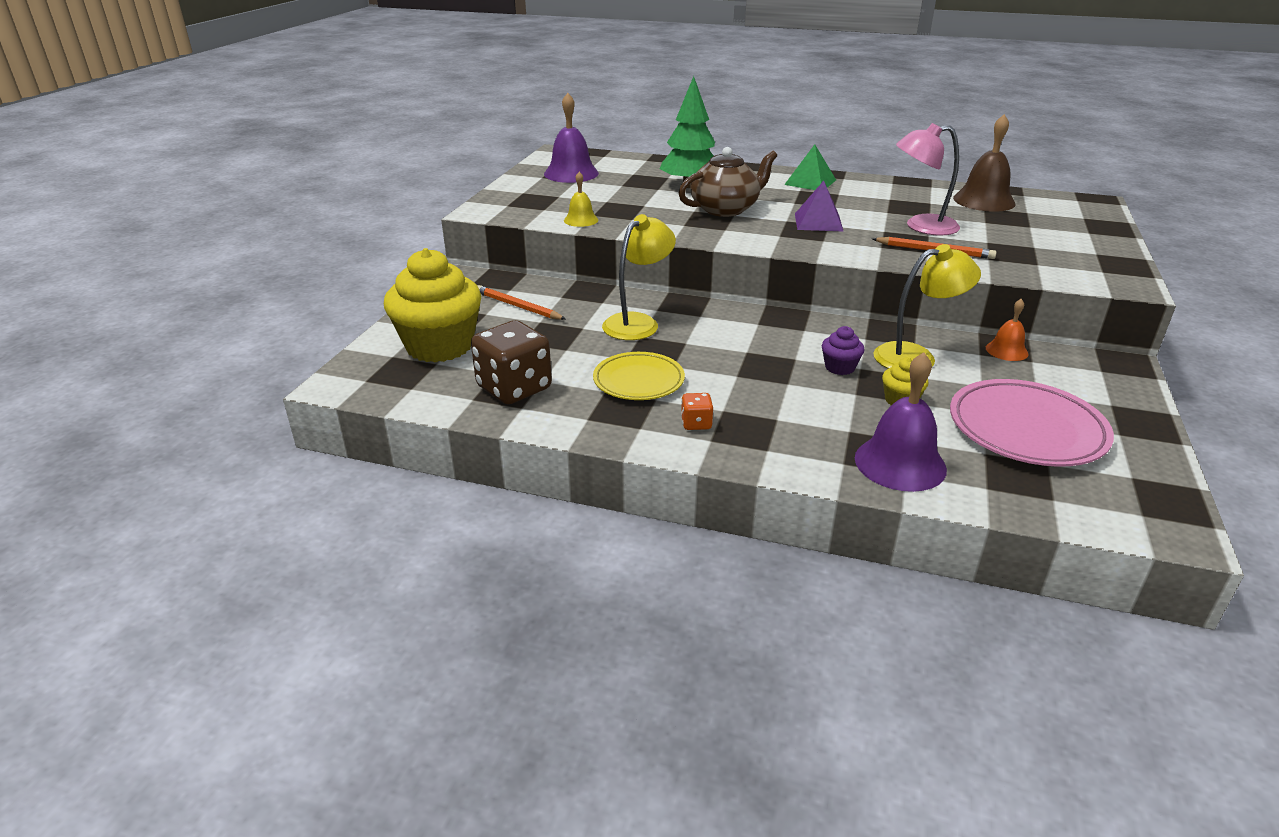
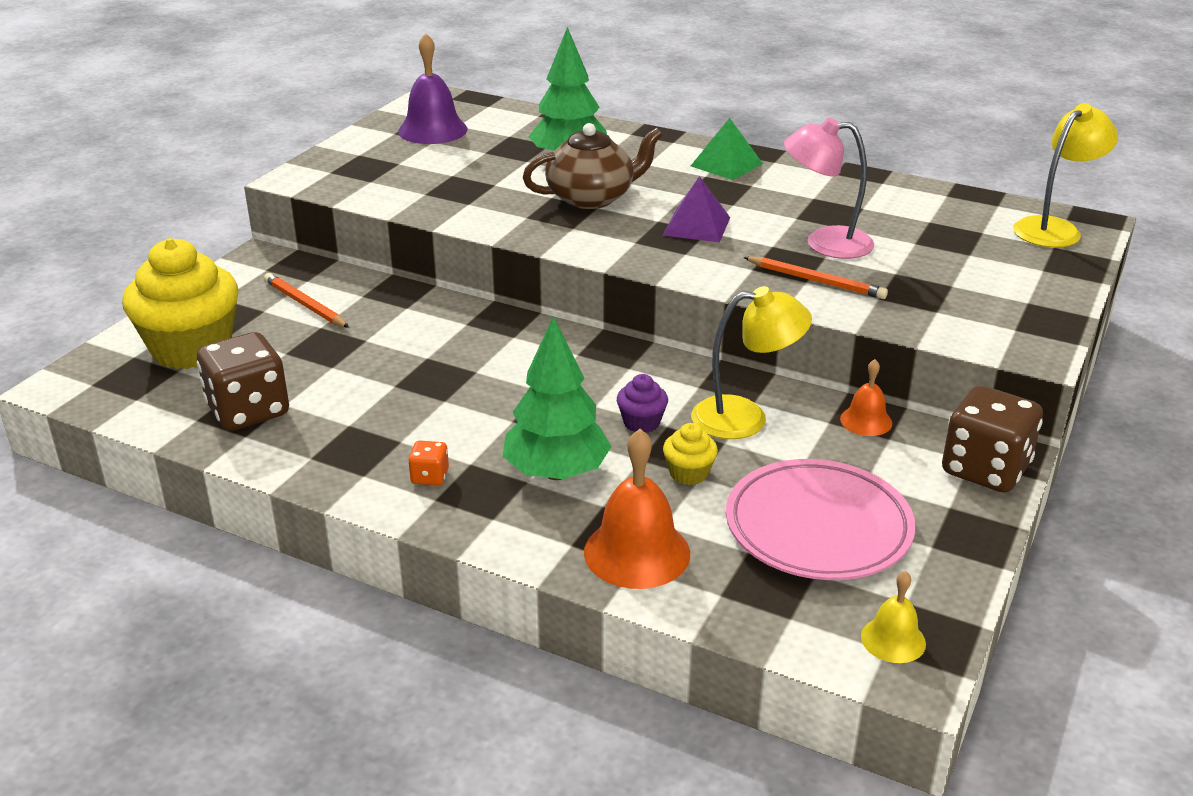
camera: 10 degrees right, 0 degrees up
yellow bell [564,172,598,227] -> yellow bell moved to [861,571,926,663]
yellow plate [593,352,685,400] -> none
yellow lamp [602,214,676,340] -> yellow lamp moved to [1013,103,1118,248]
purple bell [855,352,947,492] -> orange bell [584,429,690,589]
brown bell [953,114,1016,212] -> none
none -> green tree [503,316,612,480]
none -> brown dice [942,386,1043,493]

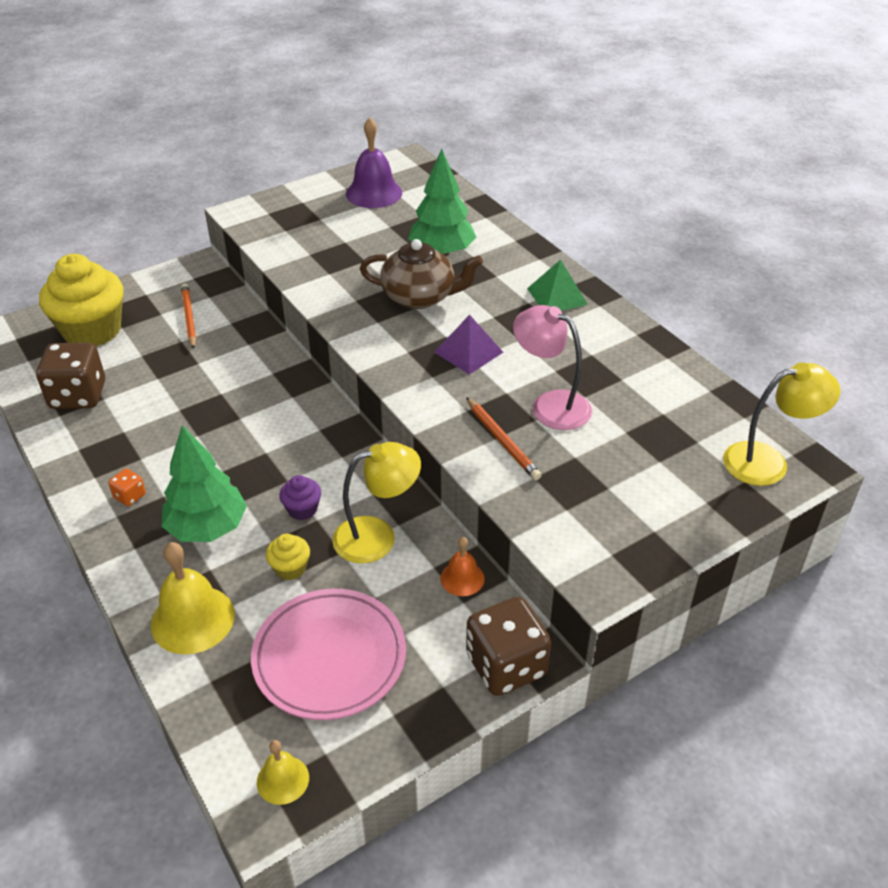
camera: 30 degrees right, 10 degrees up
orange bell [584,429,690,589] -> yellow bell [151,542,235,654]
yellow lamp [691,286,812,439] -> yellow lamp turned 45 degrees counterclockwise [332,442,421,563]

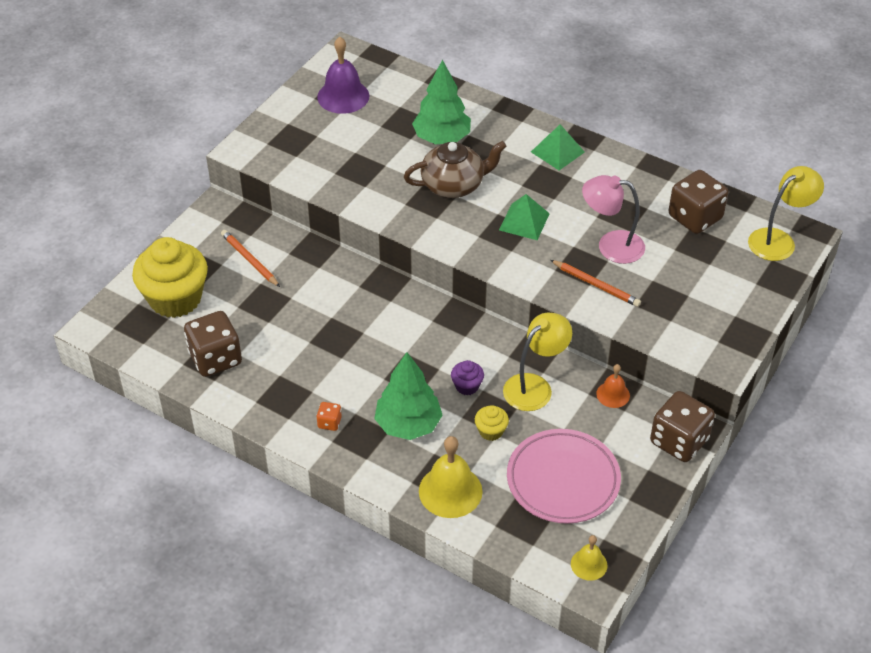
camera: 25 degrees left, 5 degrees up
purple pyramid [434,314,503,375] -> green pyramid [499,194,550,240]
none -> brown dice [668,170,728,234]

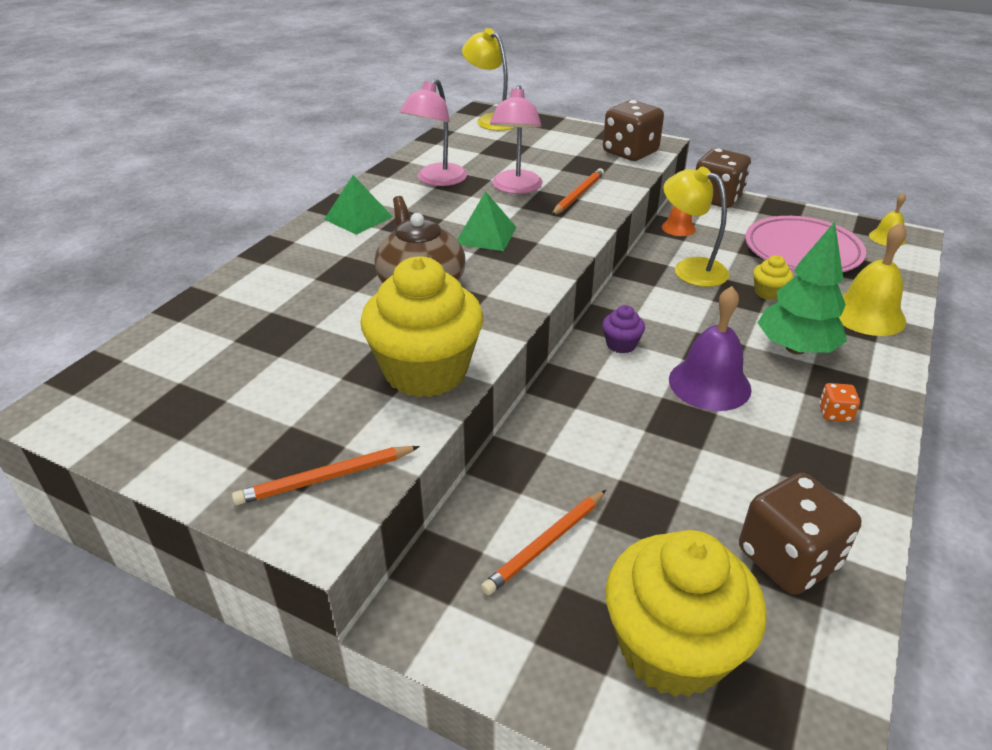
camera: 95 degrees left, 10 degrees down
purple bell [317,37,369,114] -> purple bell moved to [669,286,752,411]
green tree [412,60,471,144] -> none
purple cupcake [451,360,484,395] -> purple cupcake moved to [602,305,645,353]
brown dice [668,170,728,234] -> brown dice moved to [603,100,664,161]
none -> orange pencil [232,446,420,505]
none -> yellow cupcake [360,256,483,398]
none -> pink lamp [400,79,467,186]

